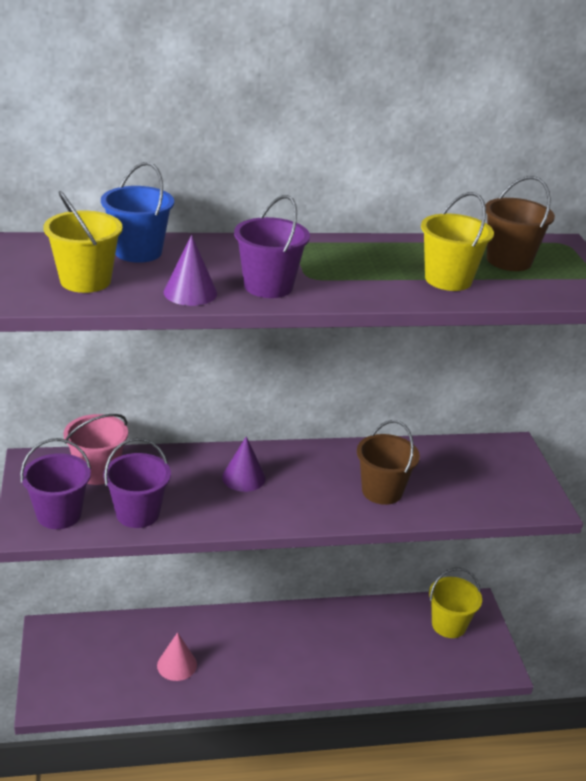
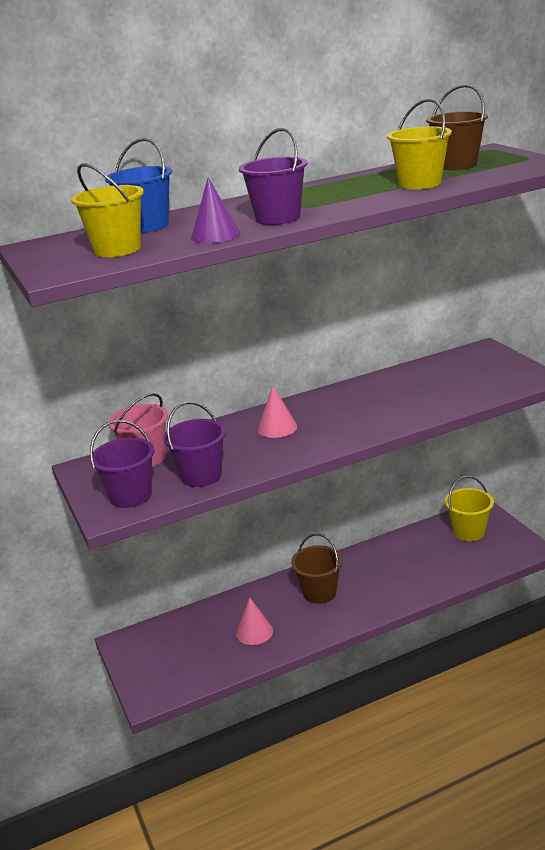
camera: 10 degrees left, 5 degrees down
purple cone [222,436,266,492] -> pink cone [257,385,297,438]
brown bucket [357,420,420,505] -> brown bucket moved to [291,533,343,604]

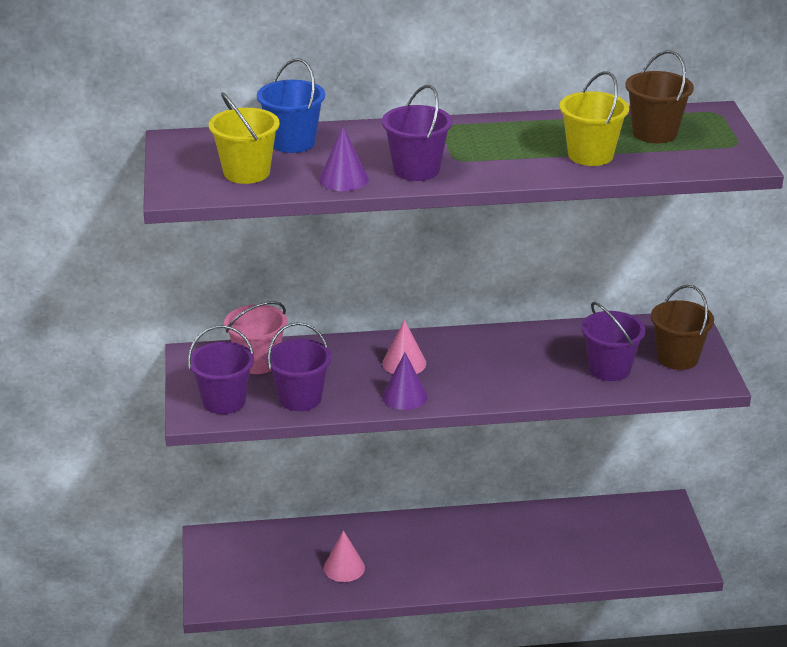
camera: 15 degrees right, 5 degrees up
brown bucket [291,533,343,604] -> brown bucket moved to [651,285,714,370]
yellow bucket [445,476,494,541] -> none
none -> purple cone [382,353,427,410]
none -> purple bucket [581,302,645,381]

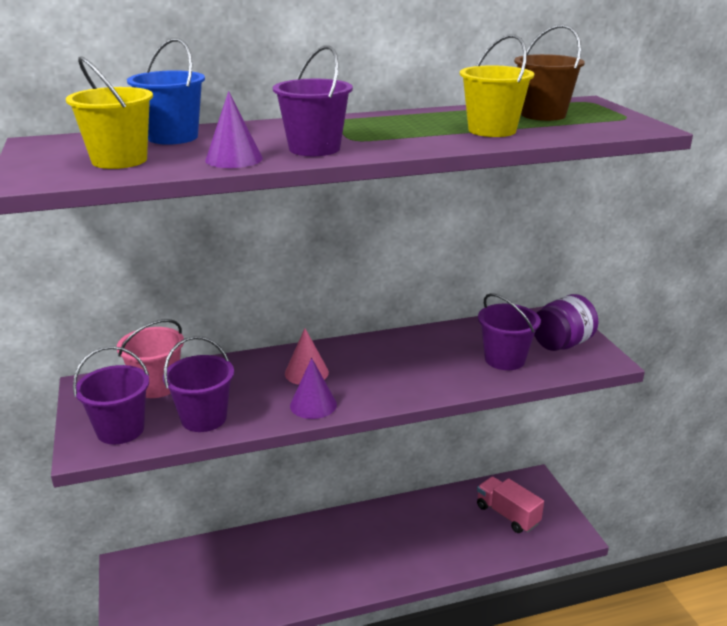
camera: 10 degrees left, 5 degrees down
pink cone [324,530,365,582] -> none
brown bucket [651,285,714,370] -> purple jar [534,294,598,351]
none -> pink truck [477,477,544,533]

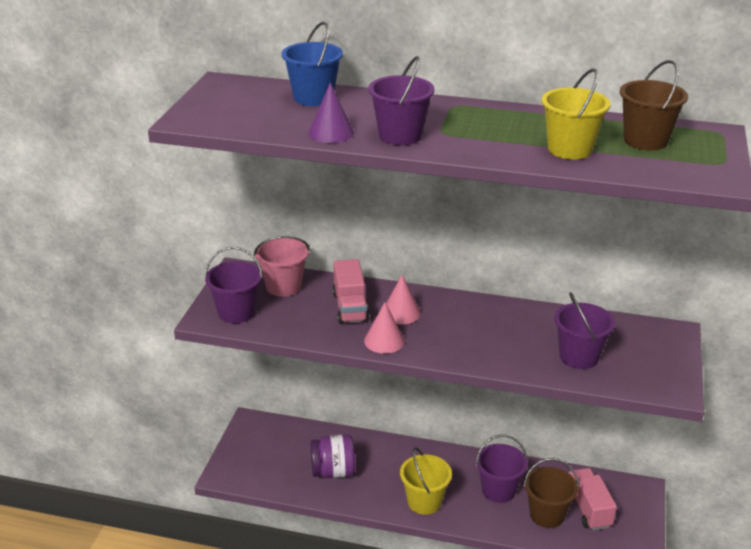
camera: 30 degrees right, 5 degrees up
yellow bucket [66,56,153,169] -> yellow bucket moved to [400,447,452,515]
purple bucket [163,336,234,432] -> purple bucket moved to [476,435,528,503]
purple cone [290,358,337,419] -> pink cone [364,302,405,353]
purple jar [534,294,598,351] -> purple jar moved to [310,434,355,478]
none -> pink truck [332,259,369,324]
none -> brown bucket [524,458,579,528]

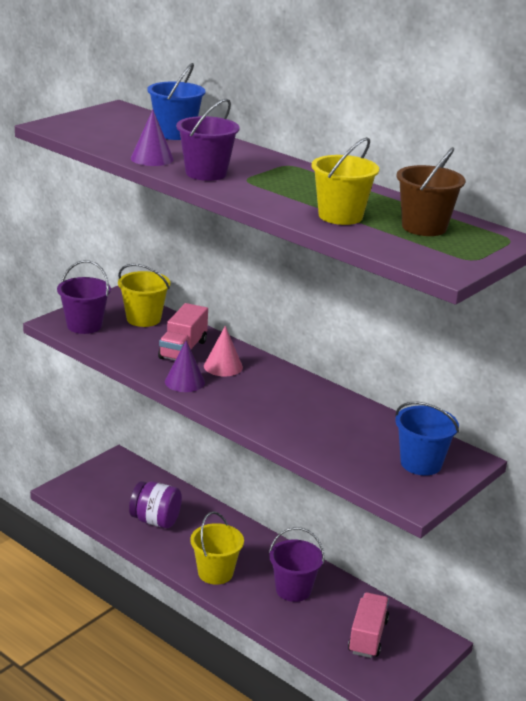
camera: 25 degrees right, 5 degrees down
pink bucket [254,236,310,297] -> yellow bucket [118,264,170,327]
pink cone [364,302,405,353] -> purple cone [165,340,205,392]
brown bucket [524,458,579,528] -> none
purple bucket [555,292,615,369] -> none
none -> blue bucket [395,402,459,475]

